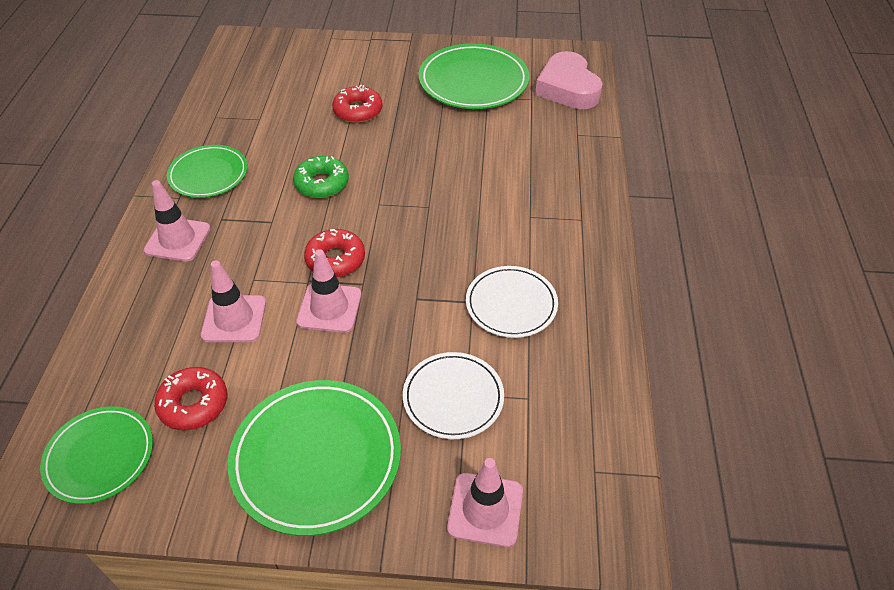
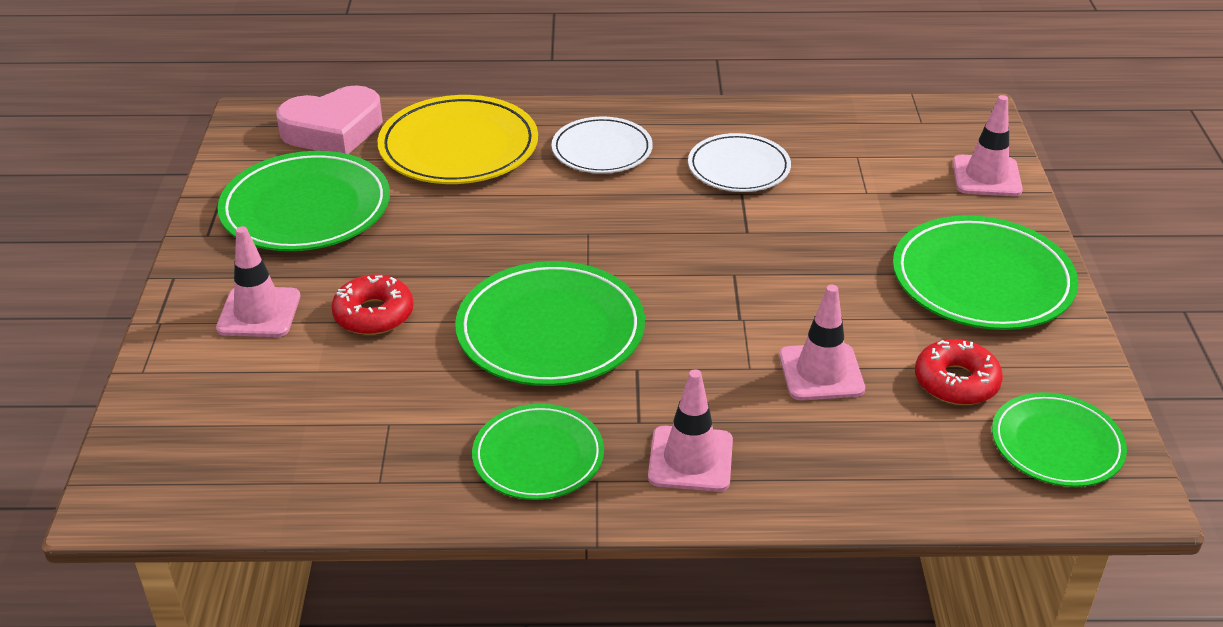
camera: 95 degrees left, 10 degrees down
green donut [293,156,349,198] -> green plate [455,261,645,386]
pink traffic cone [296,249,362,333] -> pink traffic cone moved to [216,226,300,337]
red donut [304,229,365,277] -> none
white plate [403,352,504,439] -> white plate moved to [552,117,653,173]
none -> yellow plate [378,95,538,184]

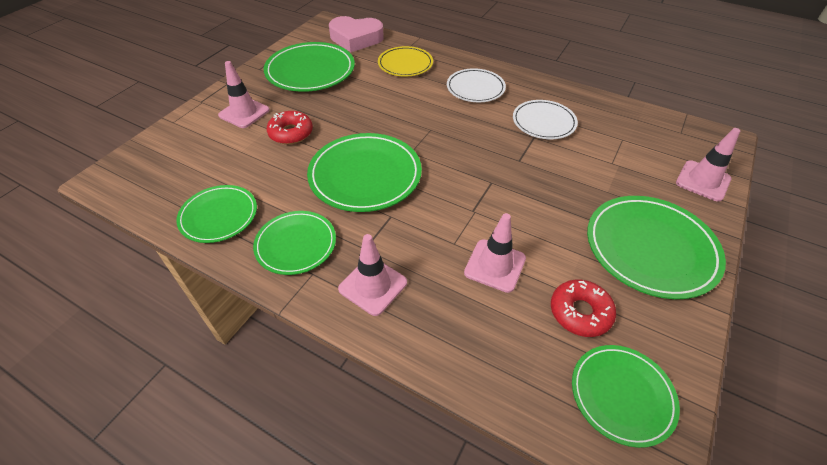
camera: 30 degrees right, 10 degrees up
yellow plate [378,95,538,184] -> yellow plate [378,46,433,77], size x0.63
none -> green plate [176,185,257,243]

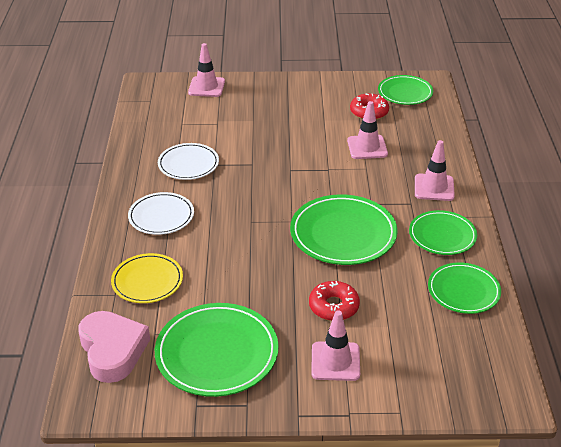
camera: 120 degrees left, 10 degrees down
green plate [587,196,726,299] -> none

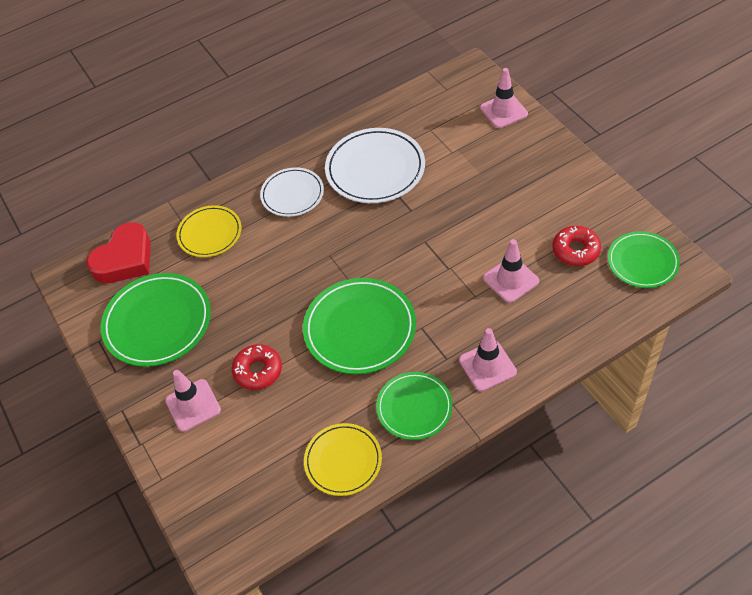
camera: 65 degrees right, 15 degrees up
pink heart [78,311,150,383] -> red heart [86,222,151,283]
white plate [158,143,219,180] -> white plate [325,128,425,203], size x1.58
green plate [428,262,501,314] -> yellow plate [304,423,382,496]

